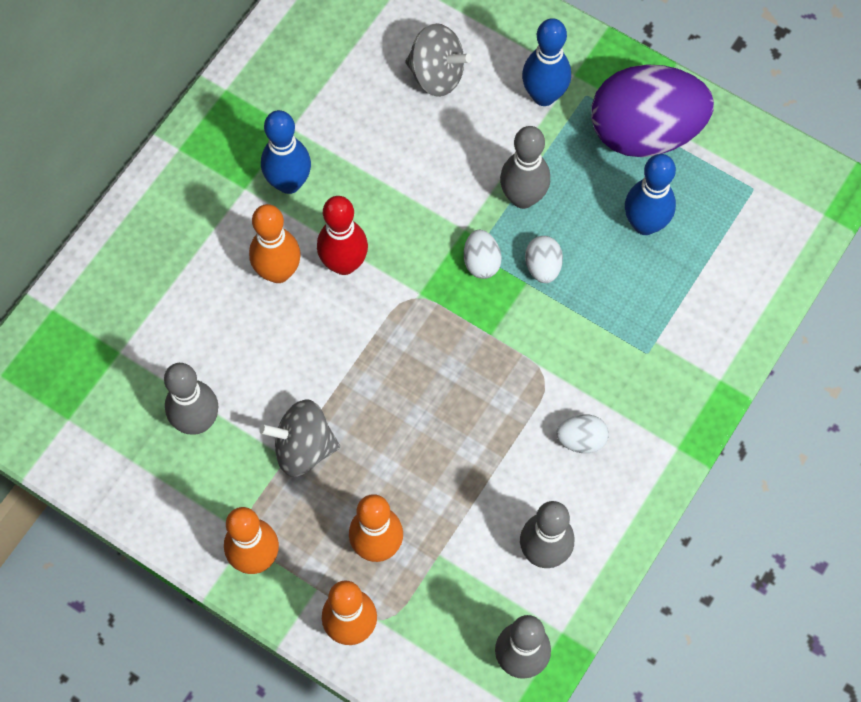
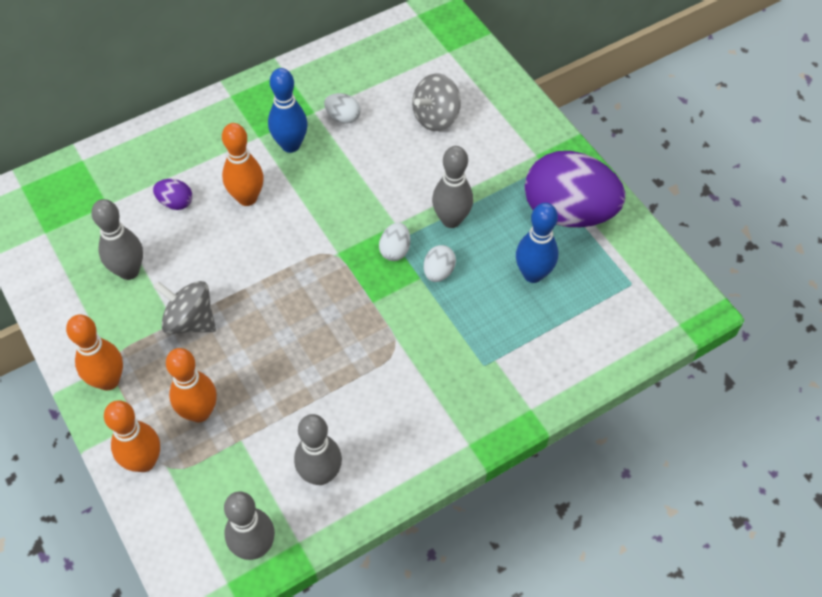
camera: 25 degrees right, 10 degrees down
red bowling pin [317,196,368,275] -> none
grey spinning top [405,23,472,97] -> grey spinning top turned 90 degrees clockwise [412,73,461,131]
blue bowling pin [522,18,571,106] -> none
white egg [556,414,609,453] -> white egg moved to [324,93,360,124]
none -> purple egg [153,179,192,210]

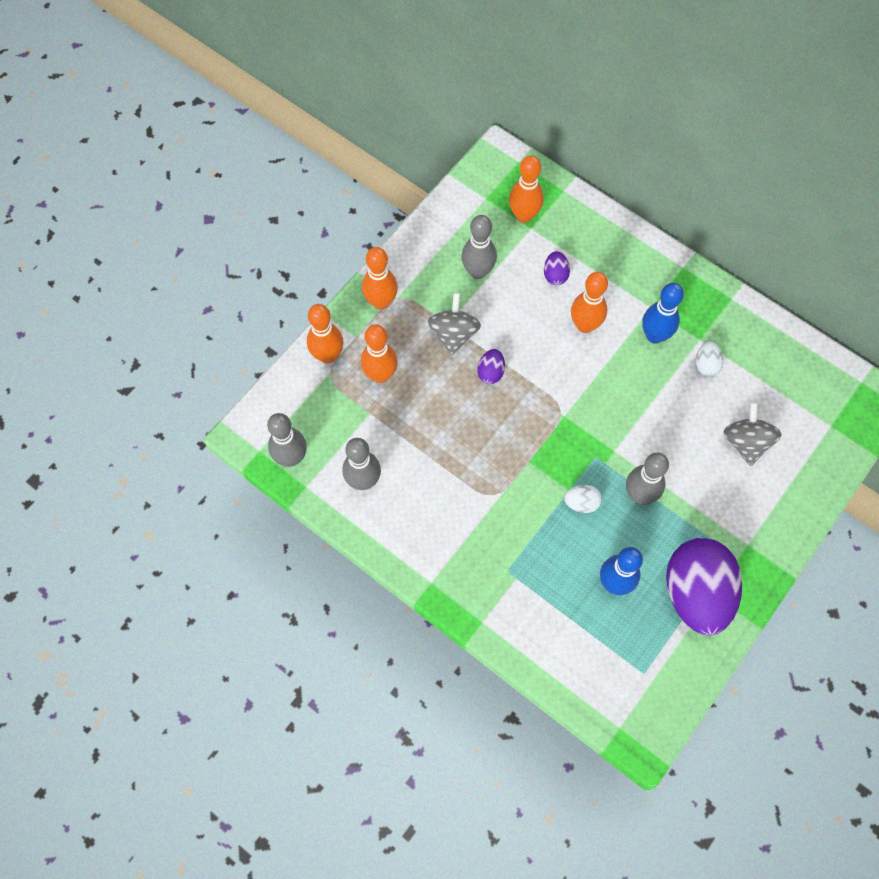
camera: 70 degrees right, 10 degrees up
white egg [379,223,410,261] -> none
grey spinning top [412,73,461,131] -> grey spinning top turned 60 degrees clockwise [723,402,782,466]
none -> purple egg [477,349,505,384]
none -> orange bowling pin [509,155,544,223]

